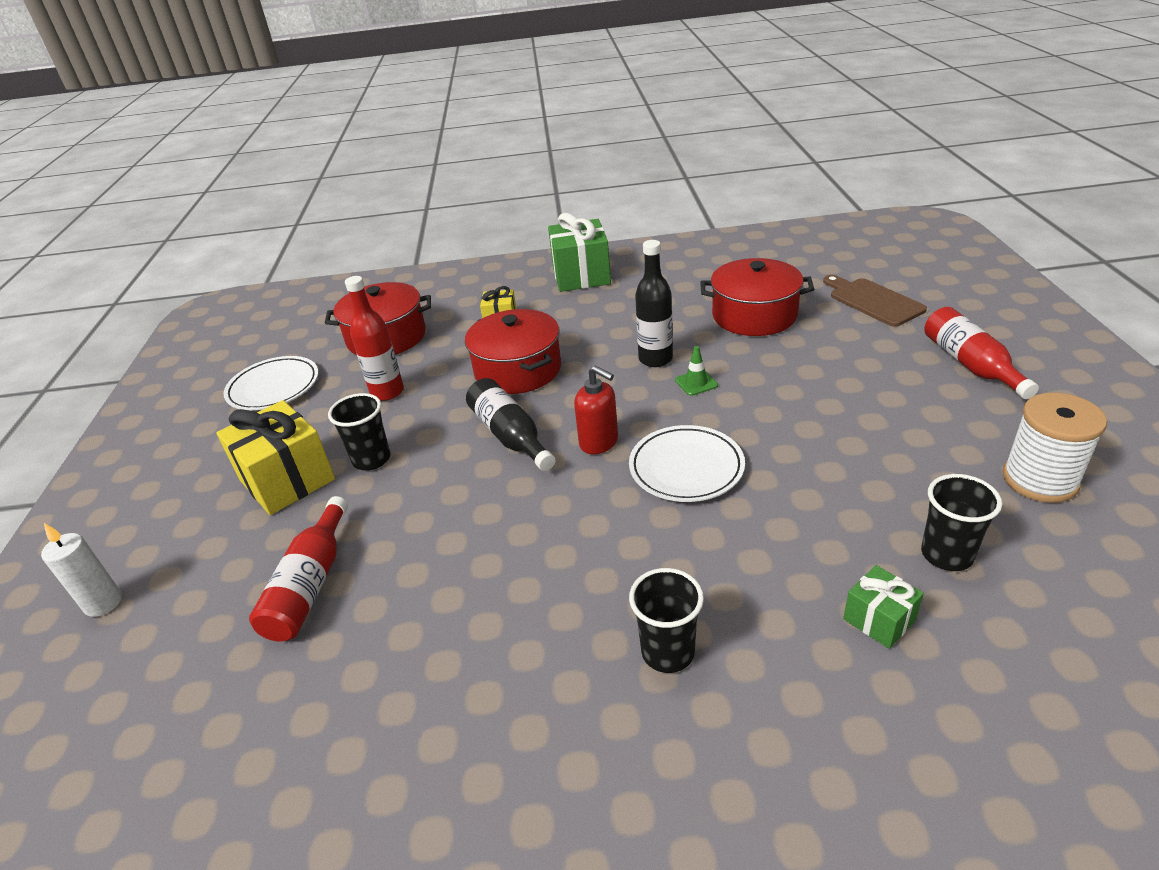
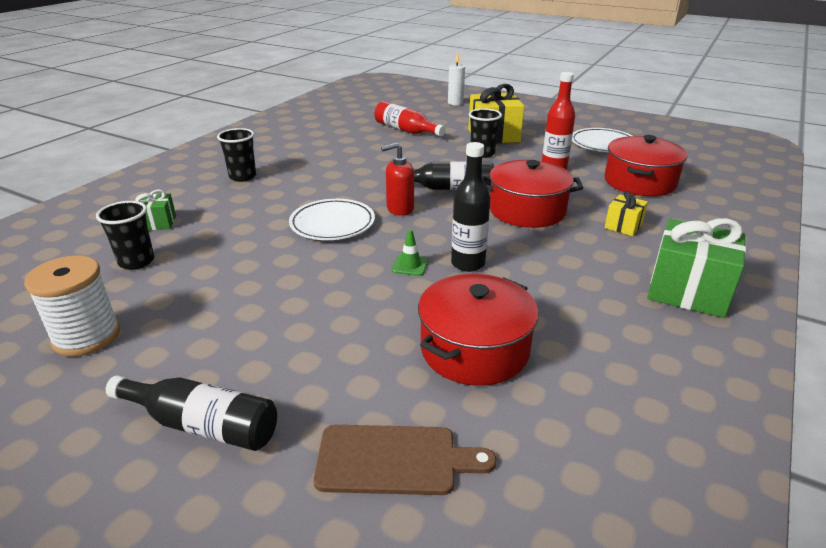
camera: 120 degrees right, 5 degrees down
red bottle [924,307,1039,399] -> black bottle [106,375,277,451]

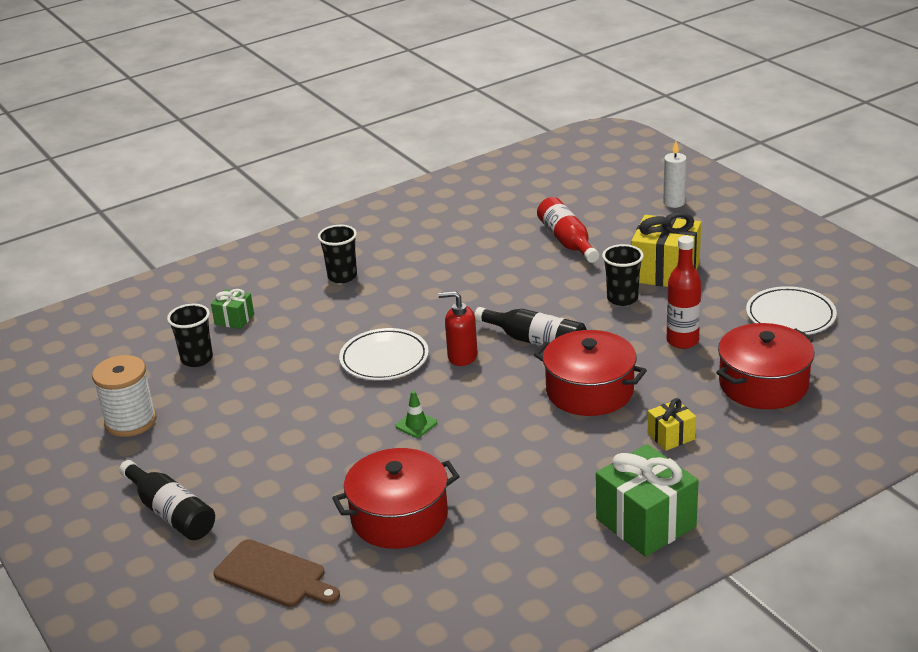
camera: 30 degrees right, 0 degrees up
black bottle [451,142,490,272] -> none

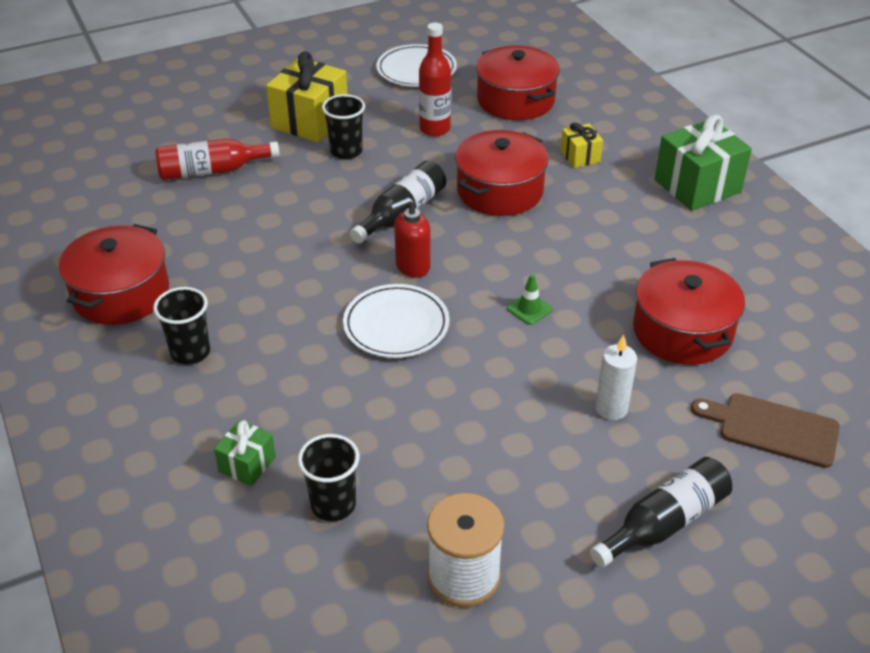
camera: 85 degrees left, 10 degrees up
brown cutting board [213,539,340,607] -> brown cutting board turned 105 degrees counterclockwise [691,393,840,468]
red soap dispenser [438,291,478,366] -> red soap dispenser turned 45 degrees clockwise [390,197,431,278]
white candle [663,141,687,208] -> white candle moved to [595,334,637,420]
none -> red pot [59,224,169,325]

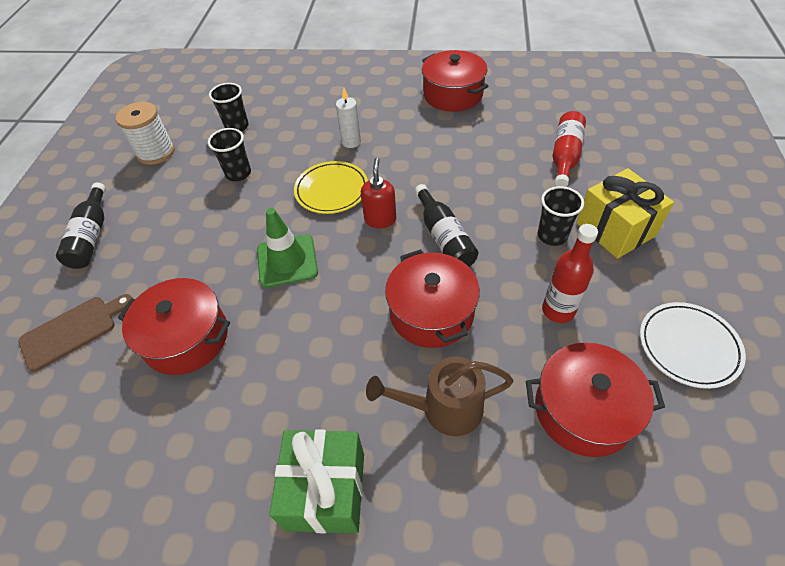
camera: 125 degrees right, 10 degrees up
black cup [153,287,210,365] -> black cup moved to [208,128,251,181]
green gift [214,420,276,486] -> none
white plate [343,284,450,358] -> yellow plate [294,161,368,214]
green traffic cone [507,274,553,325] -> green traffic cone [257,208,318,288], size x2.04
yellow gift [561,123,603,168] -> brown watering can [366,356,513,436]
white candle [595,334,637,420] -> white candle moved to [336,88,361,148]

